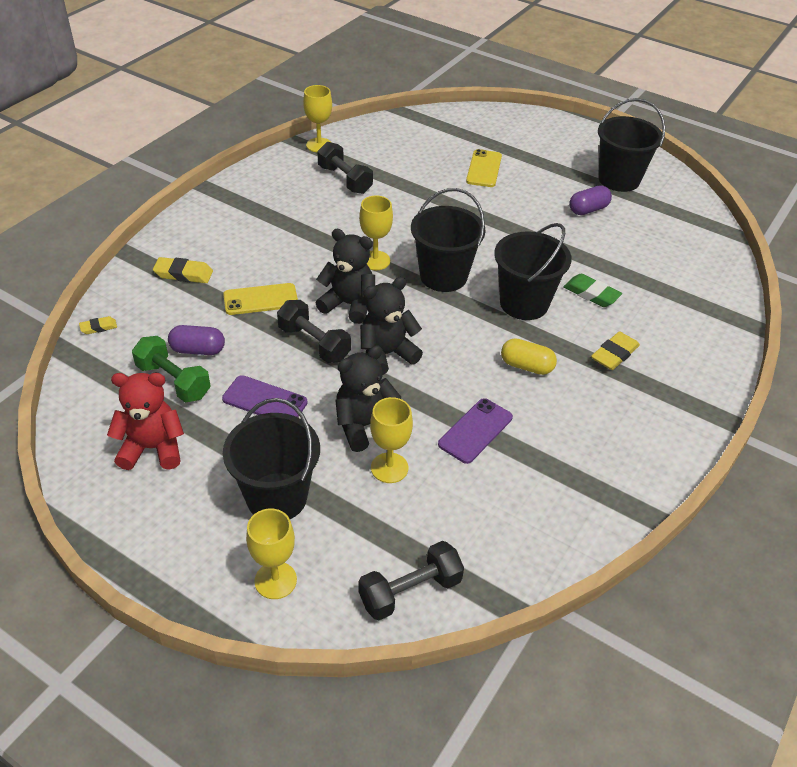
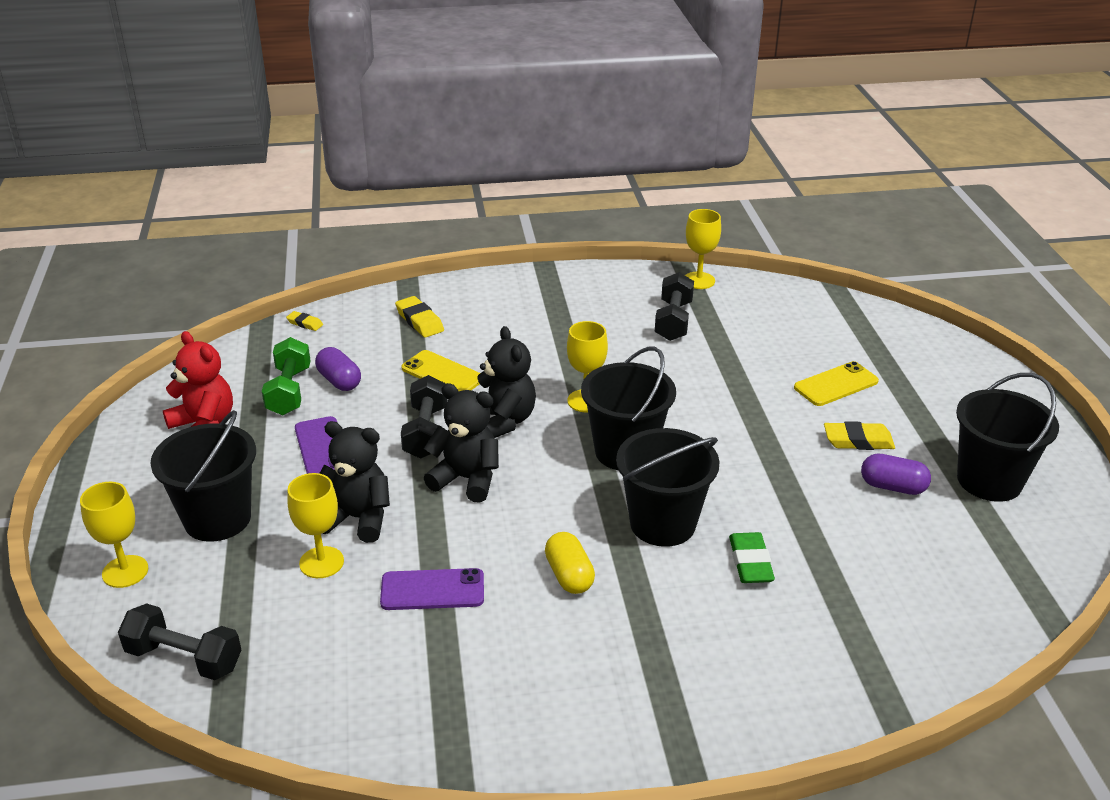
camera: 50 degrees right, 10 degrees down
yellow eraser [591,332,640,370] -> yellow eraser moved to [824,421,895,450]

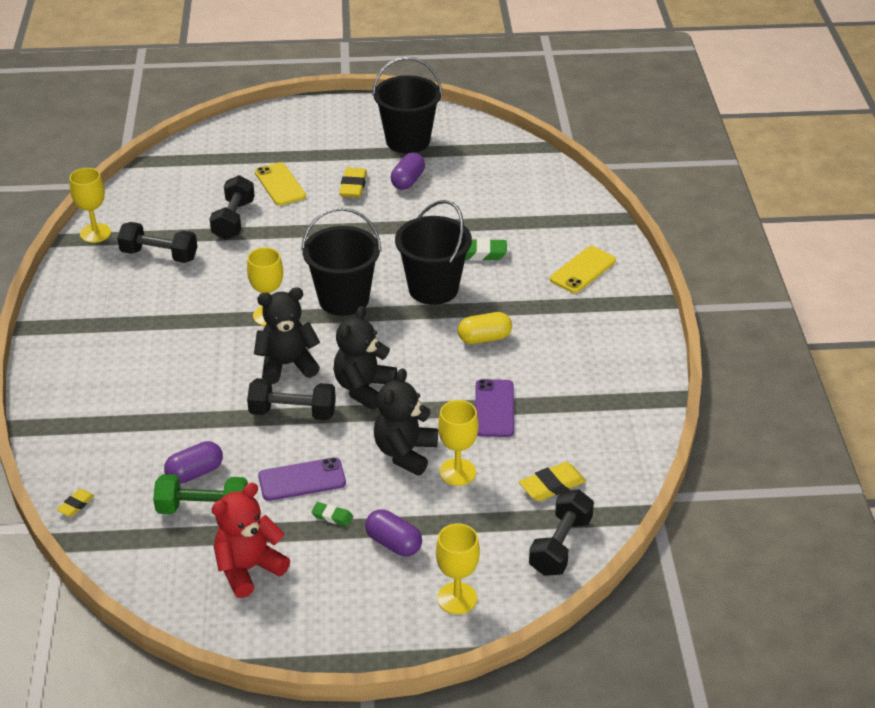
camera: 85 degrees left, 5 degrees up
black bucket [151,410,256,542] -> purple capsule [365,509,422,556]
yellow eraser [395,296,444,338] -> yellow eraser moved to [519,462,586,501]
yellow phone [401,350,480,392] -> yellow phone moved to [550,246,616,293]
none -> black dumbbell [210,175,255,240]
none -> green eraser [311,502,353,526]

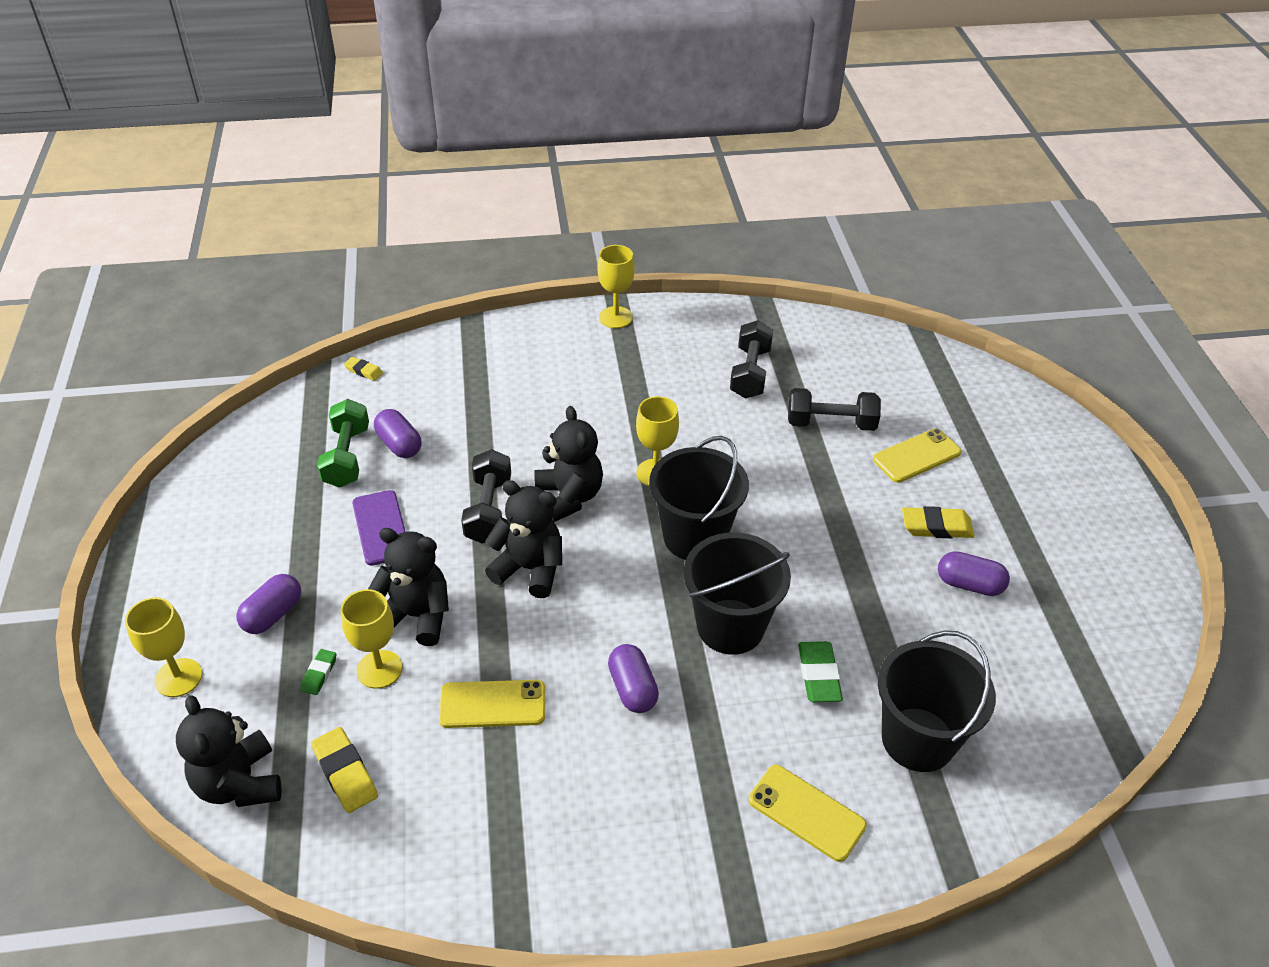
camera: 85 degrees right, 5 degrees up
yellow goblet [69,168,111,243] -> yellow goblet moved to [597,245,635,328]
red teddy bear [212,483,290,598] -> none
green eraser [311,502,353,526] -> green eraser moved to [301,649,337,695]
black bucket [372,57,442,153] -> black bucket moved to [878,630,996,772]
yellow capsule [458,312,512,344] -> purple capsule [608,644,659,713]
purple phone [475,379,514,437] -> yellow phone [439,680,545,728]
black dumbbell [529,490,594,576] -> black teddy bear [176,695,282,807]

